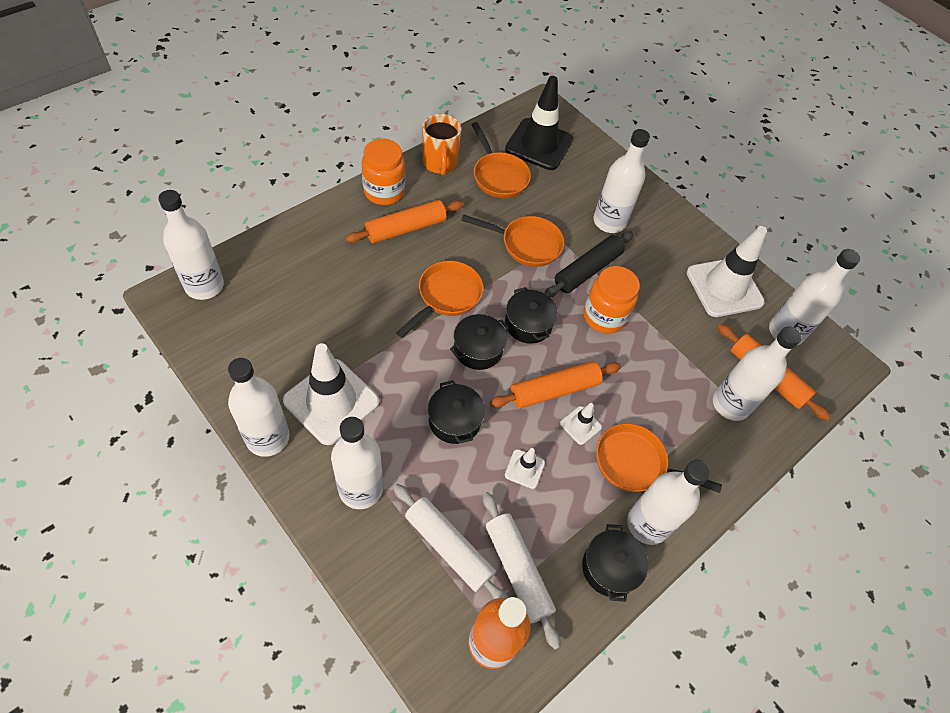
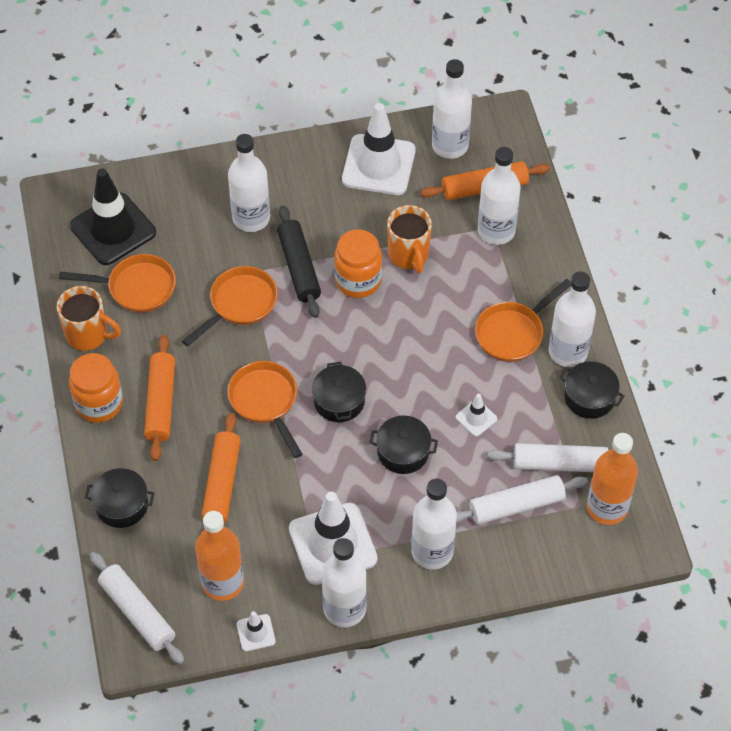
camera: 55 degrees left, 0 degrees up
white bottle [158,190,224,300] -> white rolling pin [90,552,184,664]
orange rolling pin [490,361,621,409] -> orange rolling pin moved to [201,413,241,523]
black pot [505,287,558,344] -> black pot moved to [85,468,154,528]
white traffic cone [560,403,602,445] -> white traffic cone moved to [237,611,276,651]
none -> orange bottle [195,511,244,601]
none -> orange mug [387,205,432,273]

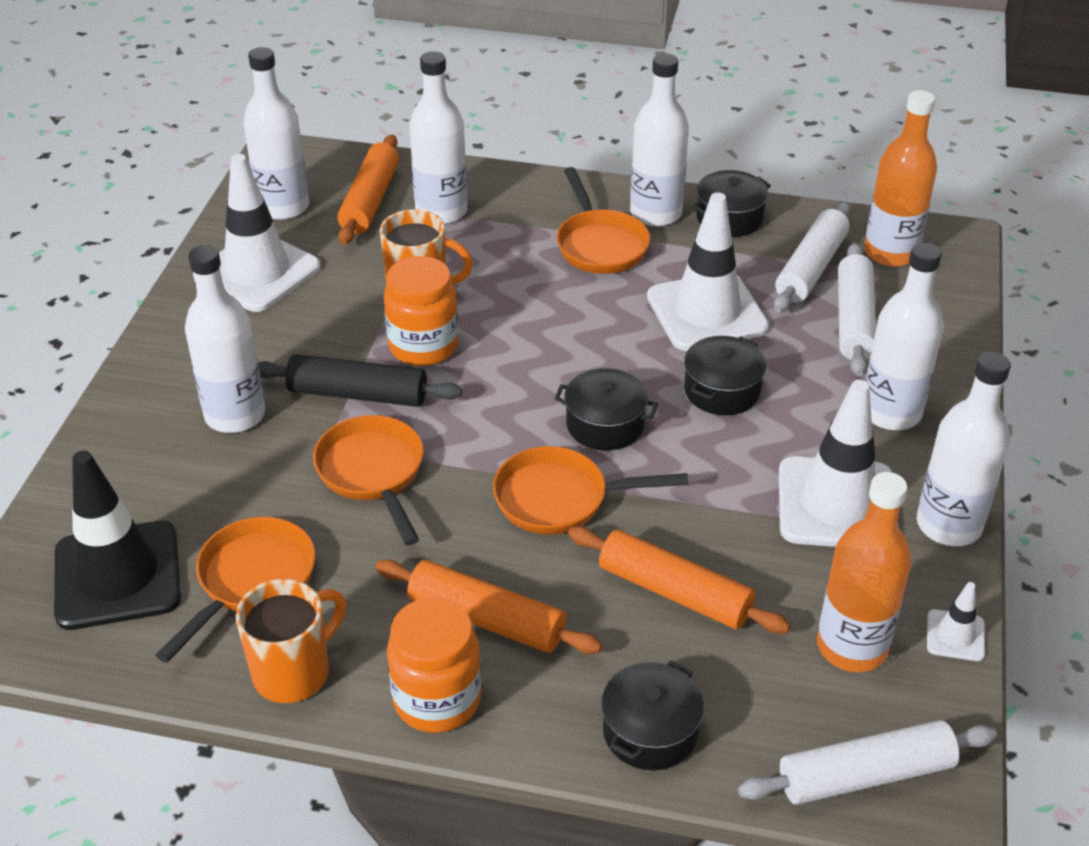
camera: 65 degrees left, 15 degrees down
white traffic cone [456,394,497,437] -> white traffic cone [647,192,769,351], size x2.22

